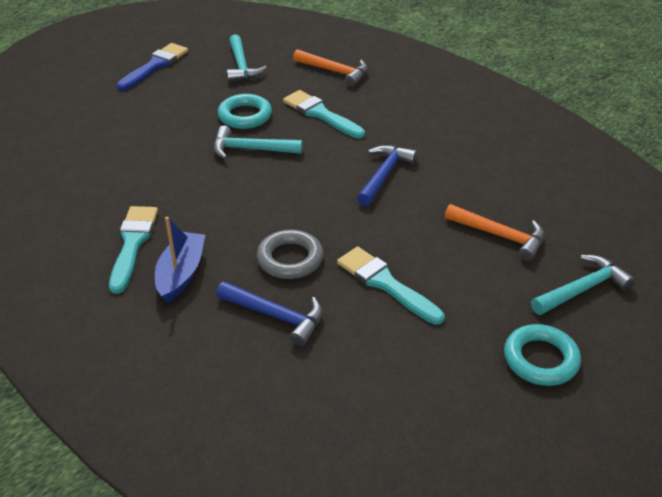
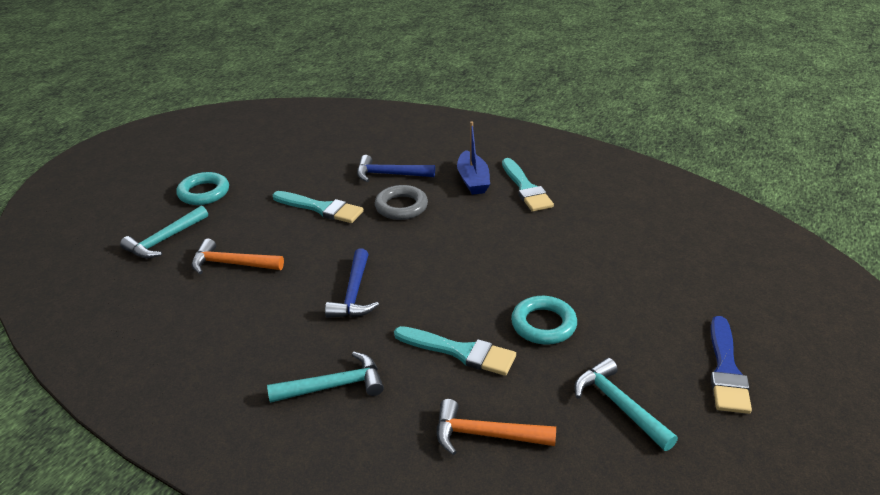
camera: 160 degrees right, 5 degrees down
turquoise hammer [214,126,303,159] -> turquoise hammer moved to [267,352,384,403]

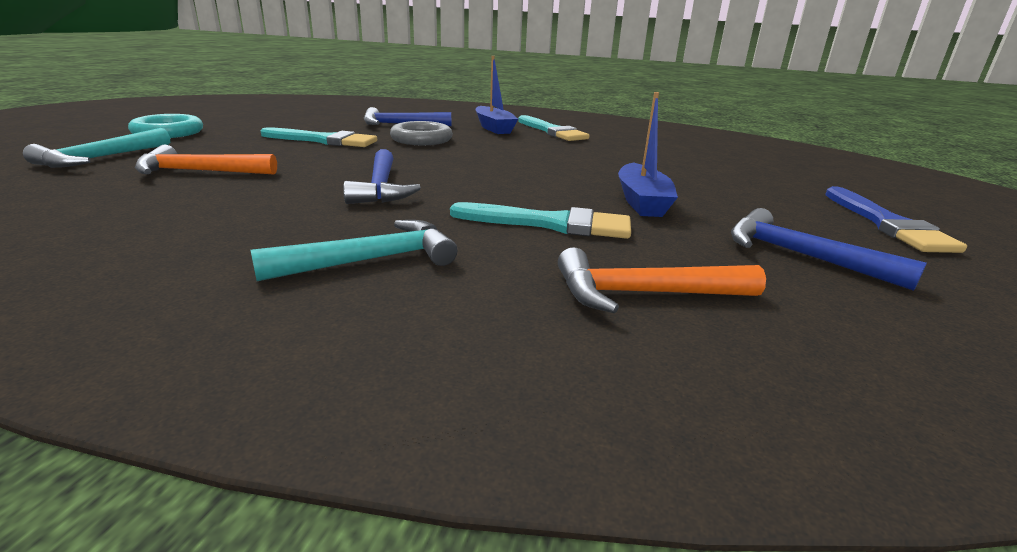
camera: 15 degrees left, 10 degrees down
turquoise ring [511,296,577,345] -> blue boat [618,92,678,217]
turquoise hammer [574,358,678,451] -> blue hammer [731,208,927,291]

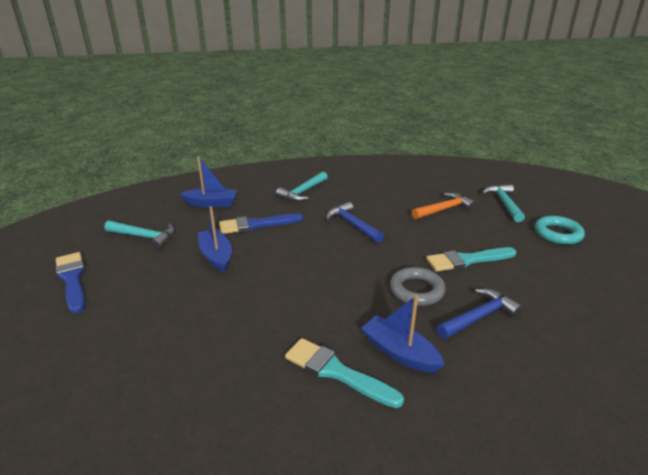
camera: 155 degrees right, 5 degrees up
turquoise brush [450,202,631,239] -> blue brush [219,213,303,234]
orange hammer [558,247,766,313] -> blue boat [180,157,237,207]
blue hammer [731,208,927,291] -> turquoise hammer [104,220,175,250]

